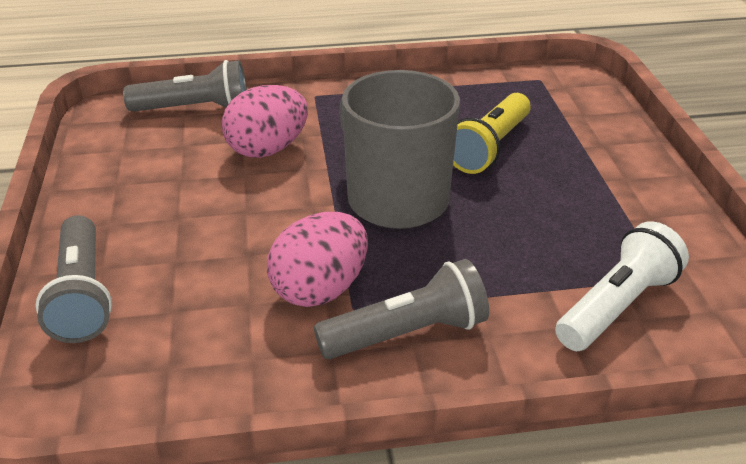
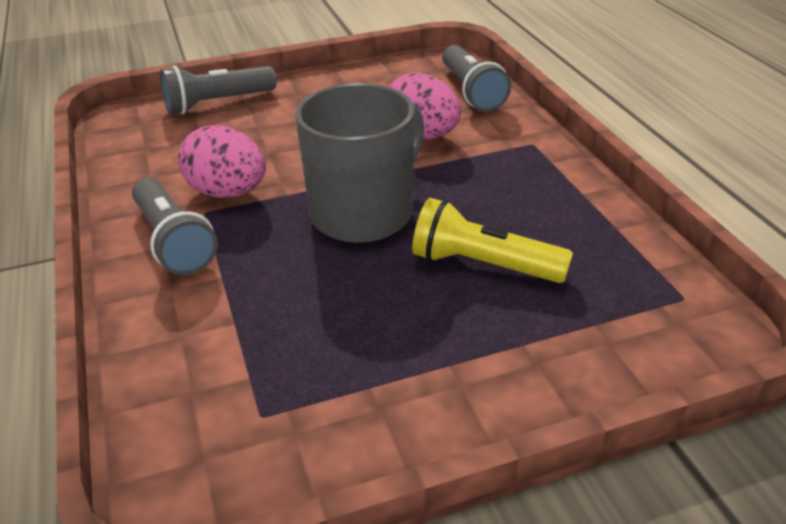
camera: 80 degrees right, 0 degrees up
white flashlight [555,221,689,351] -> none

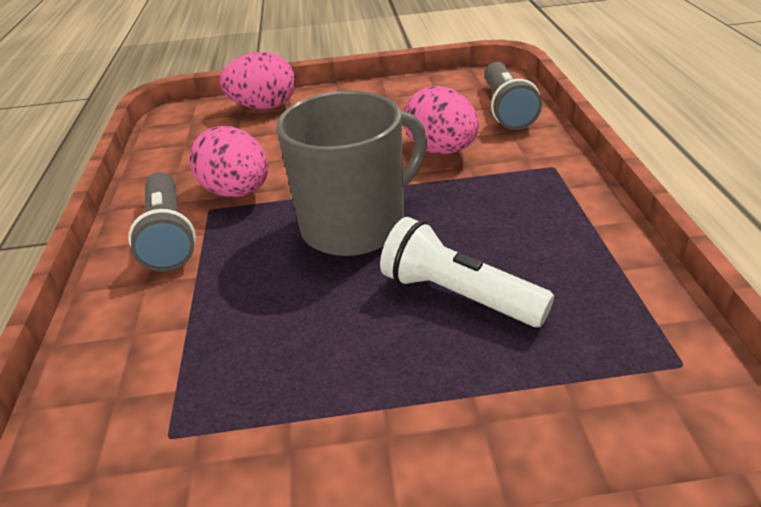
camera: 15 degrees right, 0 degrees up
grey flashlight [160,66,277,114] -> pink egg [219,52,295,109]
yellow flashlight [412,198,573,283] -> white flashlight [380,217,554,327]

